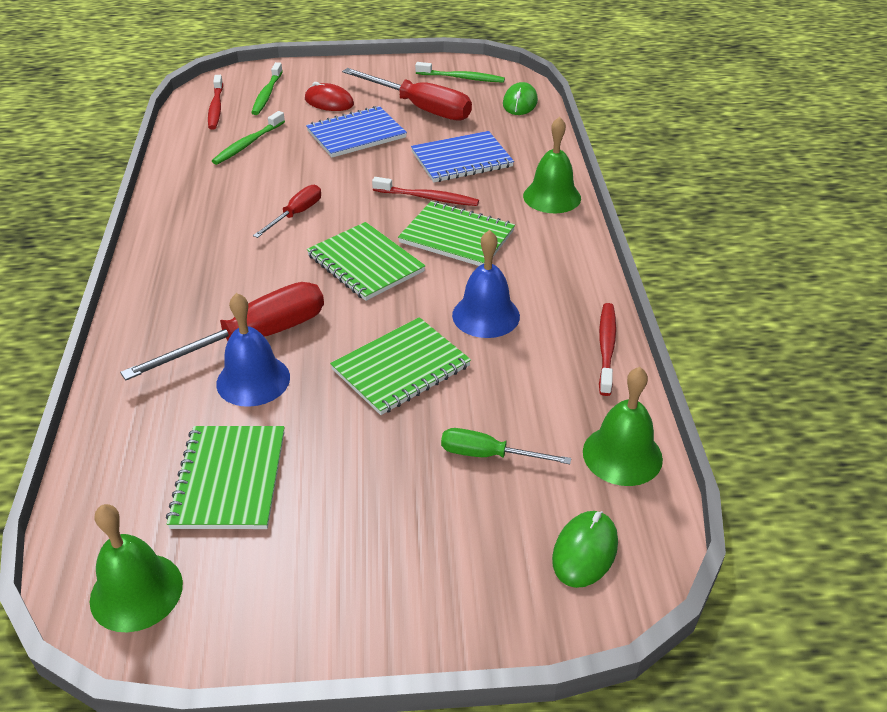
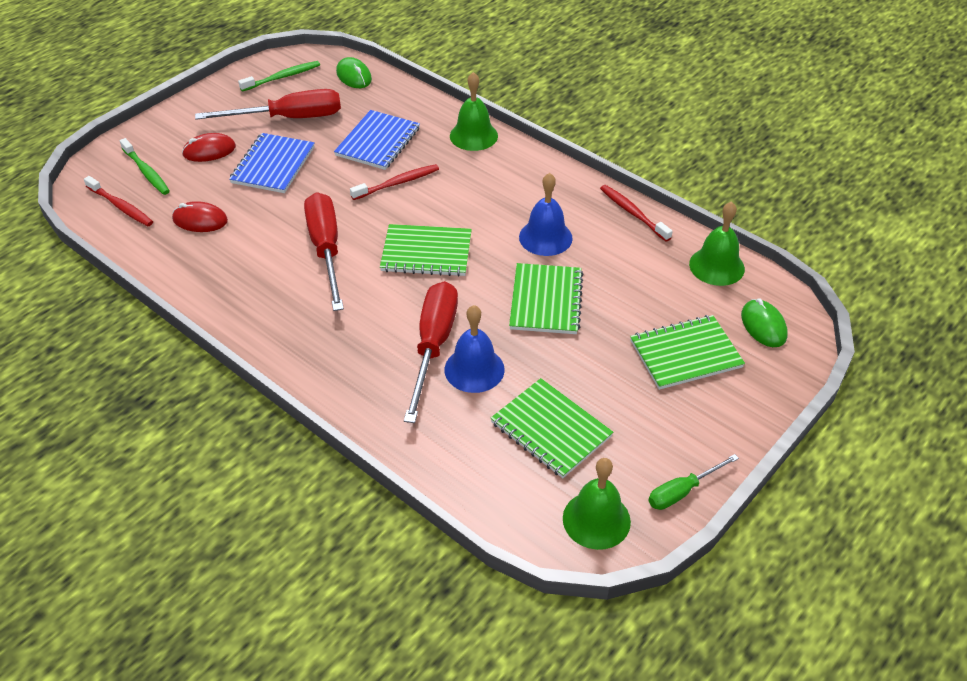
camera: 45 degrees left, 5 degrees up
green toothbrush [212,111,285,165] -> red mouse [172,201,228,232]
red screwdriver [253,185,321,238] -> red screwdriver [304,192,344,311], size x1.84
green notebook [398,201,515,266] -> green notebook moved to [630,315,745,390]
green screwdriver [441,428,571,464] -> green screwdriver moved to [648,454,739,510]

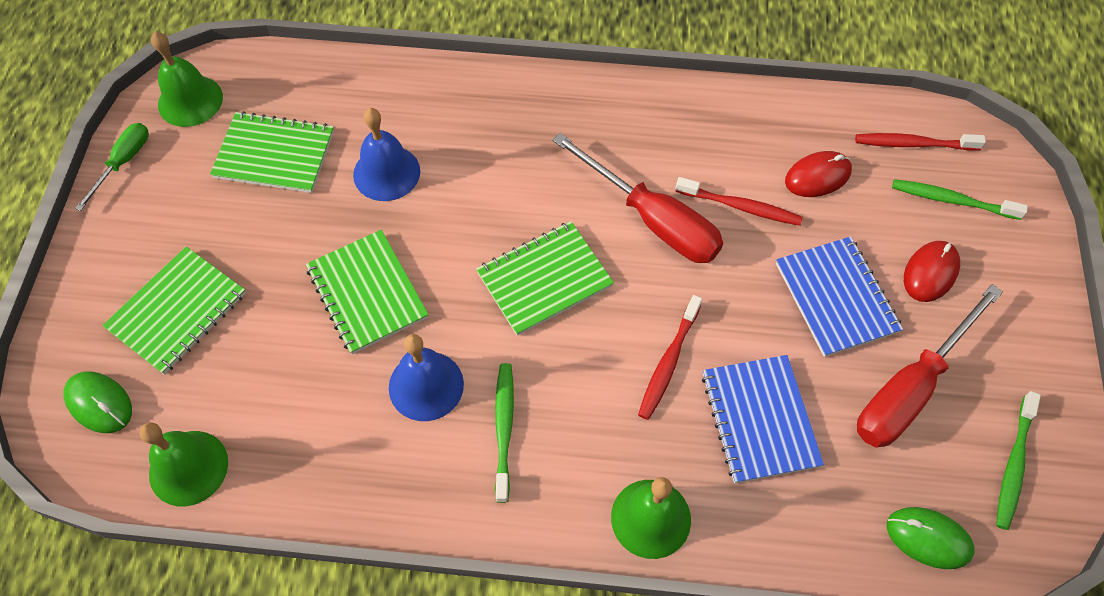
camera: 145 degrees right, 15 degrees up
red screwdriver [404,281,458,423] -> none
red toothbrush [600,185,673,242] -> red toothbrush moved to [675,177,803,226]
none -> green toothbrush [495,363,514,503]

